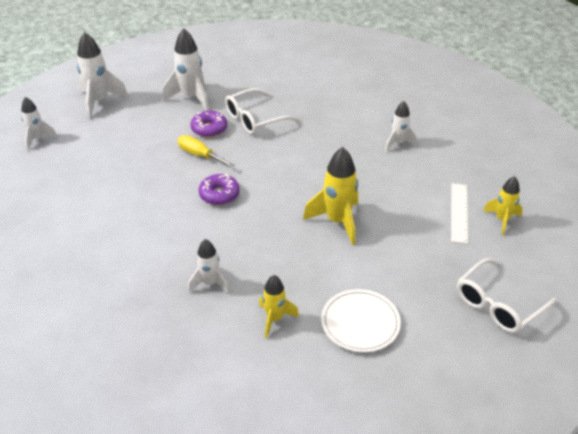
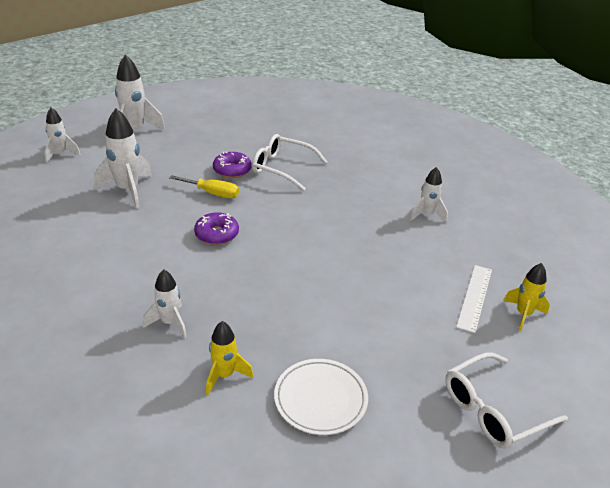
camera: 10 degrees right, 5 degrees down
white rocket [163,28,209,111] -> white rocket moved to [94,109,152,208]
yellow screwdriver [178,135,235,167] -> yellow screwdriver turned 150 degrees clockwise [169,175,239,198]
white glasses [225,88,299,134] -> white glasses turned 45 degrees clockwise [252,134,327,191]
yellow rocket [303,147,358,245] -> none

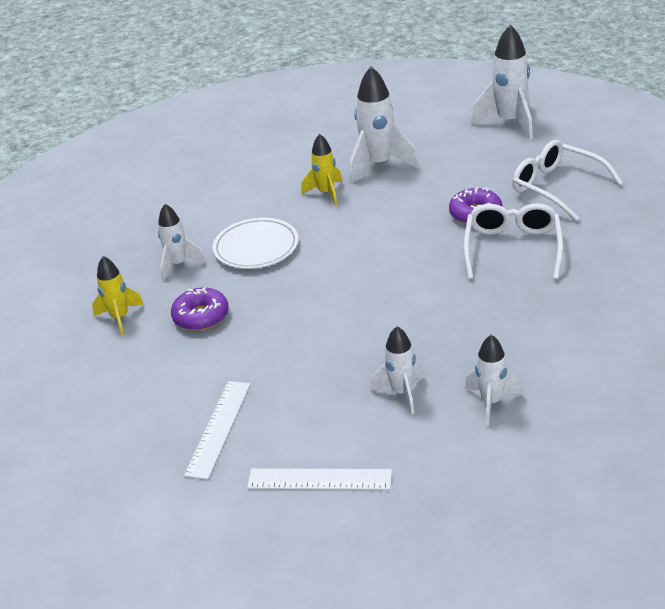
camera: 80 degrees right, 0 degrees up
white rocket [45,108,81,162] -> white rocket moved to [370,326,424,415]
yellow screwdriver [169,175,239,198] -> none
purple donut [194,212,239,245] -> purple donut moved to [171,287,229,331]
white plate [274,359,368,435] -> white plate moved to [212,218,299,269]
white glasses [445,352,568,449] -> white glasses moved to [512,140,623,221]
yellow rocket [503,263,550,331] -> yellow rocket moved to [301,134,342,206]
none -> white ruler [184,381,250,480]

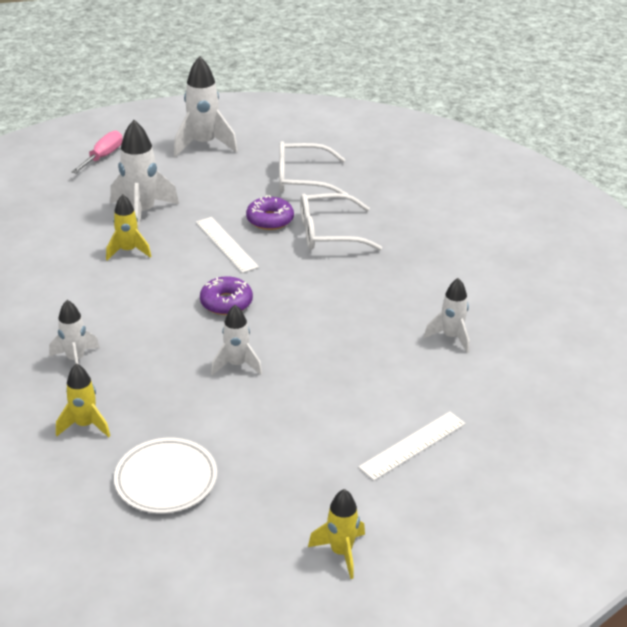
camera: 50 degrees left, 0 degrees up
purple donut [171,287,229,331] -> purple donut moved to [200,276,253,315]
white ruler [184,381,250,480] -> white ruler moved to [196,217,259,273]
white plate [212,218,299,269] -> white plate moved to [114,438,217,513]
white rocket [370,326,424,415] -> white rocket moved to [211,305,262,375]
white glasses [463,203,563,280] -> white glasses turned 60 degrees counterclockwise [300,193,382,251]
none -> pink screwdriver [72,131,123,174]
none -> yellow rocket [308,489,365,579]

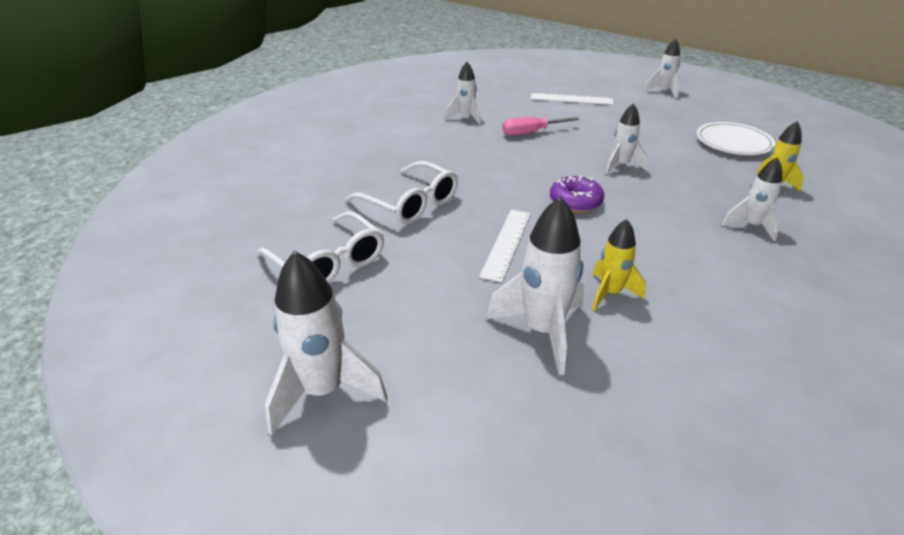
camera: 130 degrees left, 0 degrees up
pink screwdriver [72,131,123,174] -> pink screwdriver moved to [502,116,579,135]
purple donut [246,195,294,230] -> none
yellow rocket [308,489,365,579] -> white rocket [644,38,680,98]

